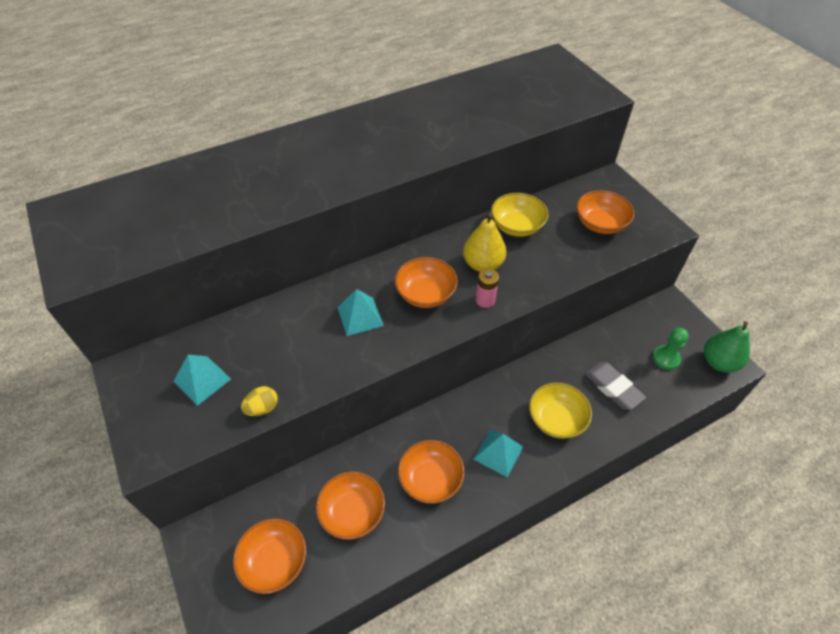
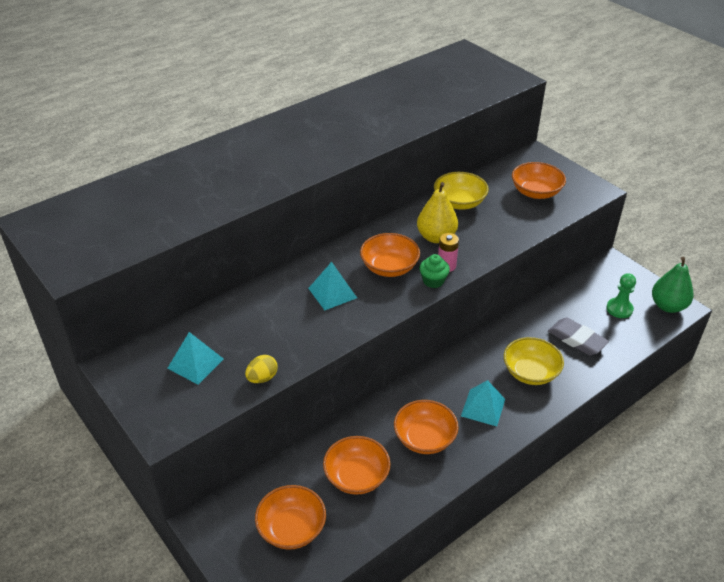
camera: 10 degrees left, 10 degrees down
none -> green cupcake [420,254,450,288]

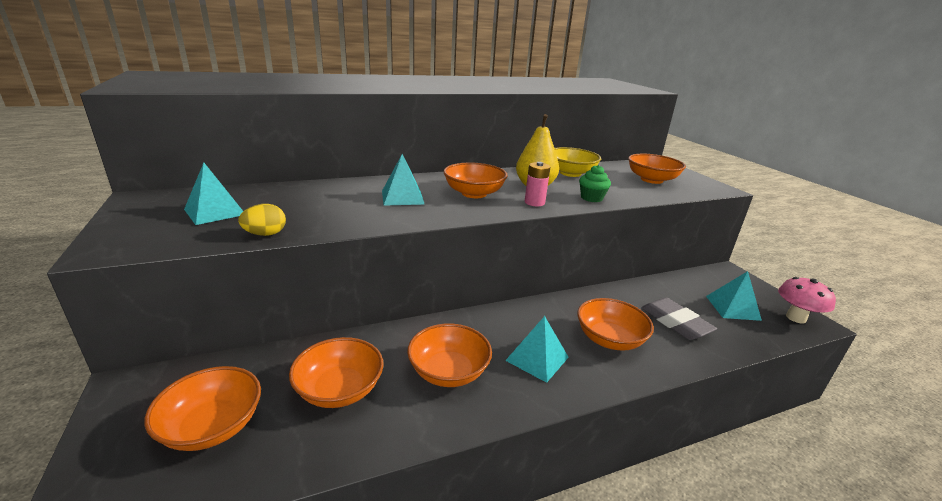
camera: 15 degrees right, 15 degrees down
green cupcake [420,254,450,288] -> green cupcake moved to [579,165,611,202]
yellow bowl [504,337,564,385] -> orange bowl [578,298,654,351]
green pawn [606,273,636,318] -> turquoise pyramid [706,271,762,321]
green pear [652,257,694,313] -> pink mushroom [778,277,836,323]

